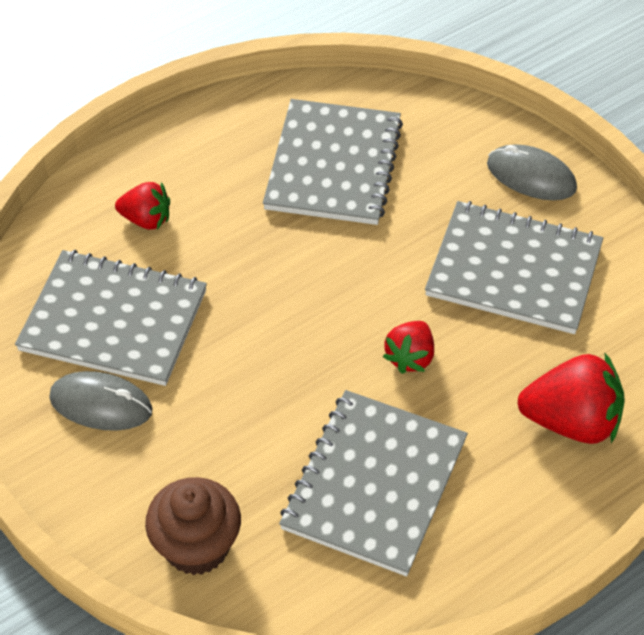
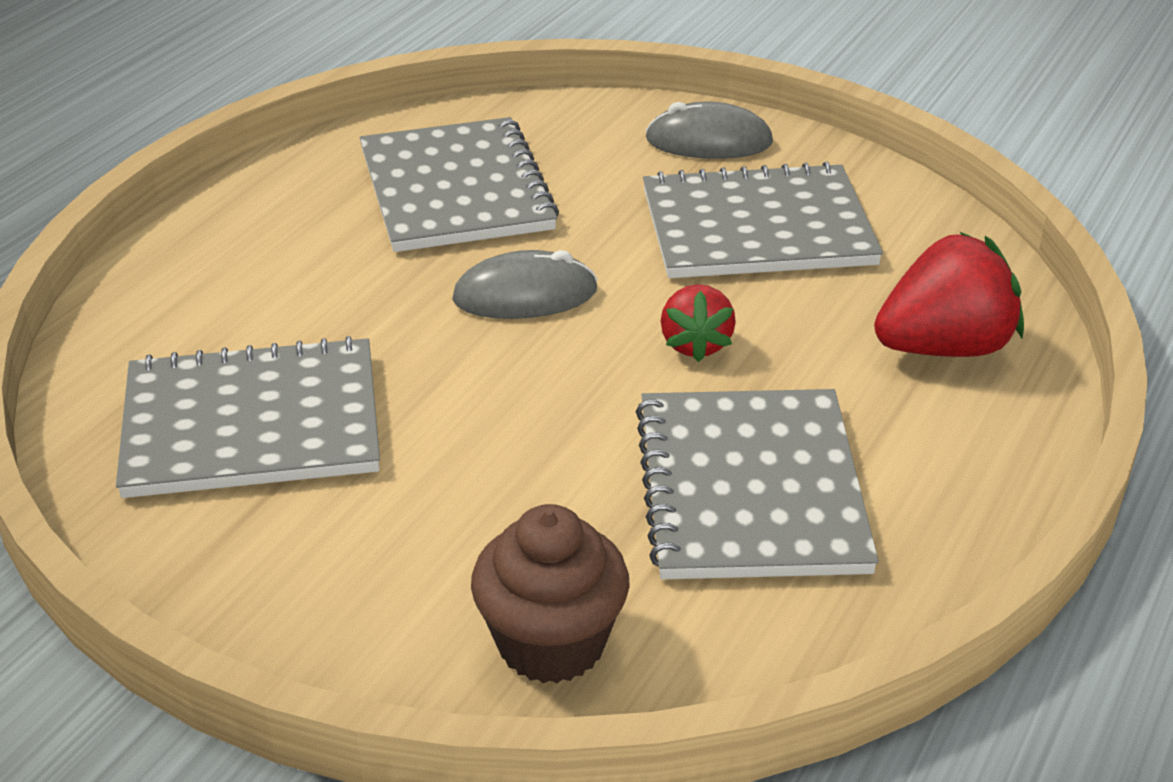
camera: 25 degrees left, 15 degrees down
grey mouse [49,371,153,431] -> grey mouse moved to [452,250,598,319]
red strawberry [115,182,170,230] -> none

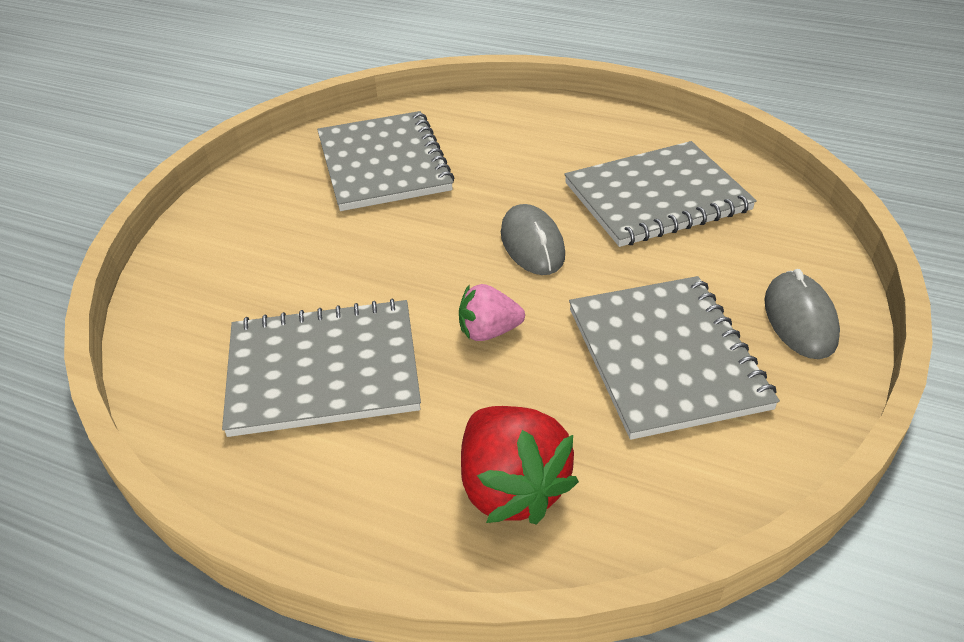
camera: 85 degrees right, 5 degrees up
brown cupcake [471,504,630,683] -> none
red strawberry [661,284,736,362] -> pink strawberry [459,284,525,341]

